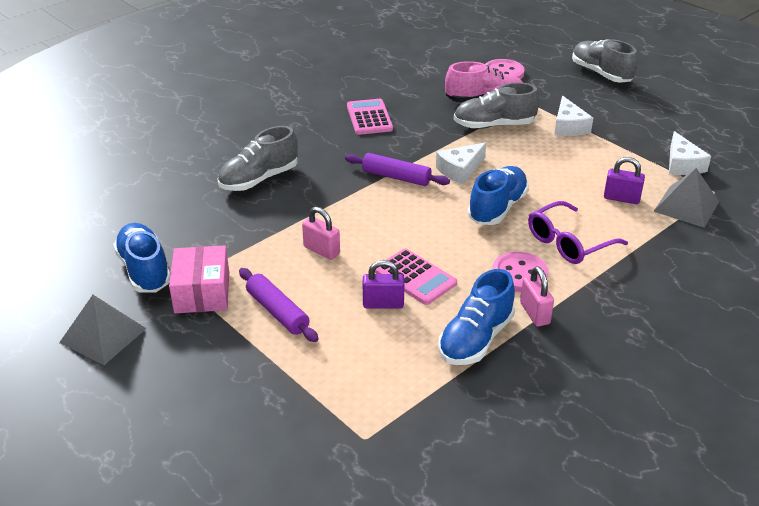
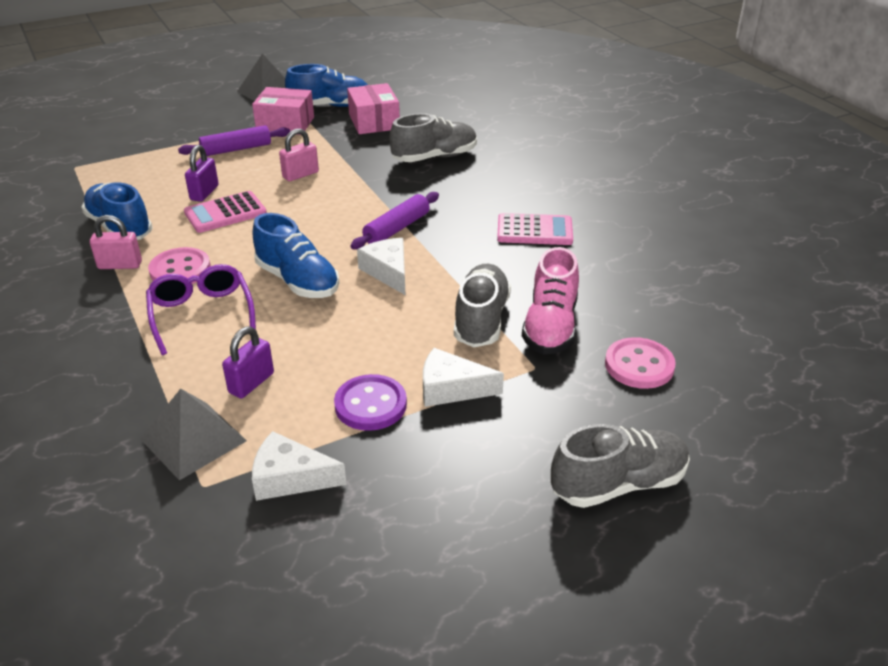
camera: 105 degrees right, 0 degrees up
grey shoe [217,126,298,191] -> grey shoe turned 90 degrees clockwise [389,113,477,162]
none -> purple button [334,374,407,431]
none -> pink box [347,83,400,134]

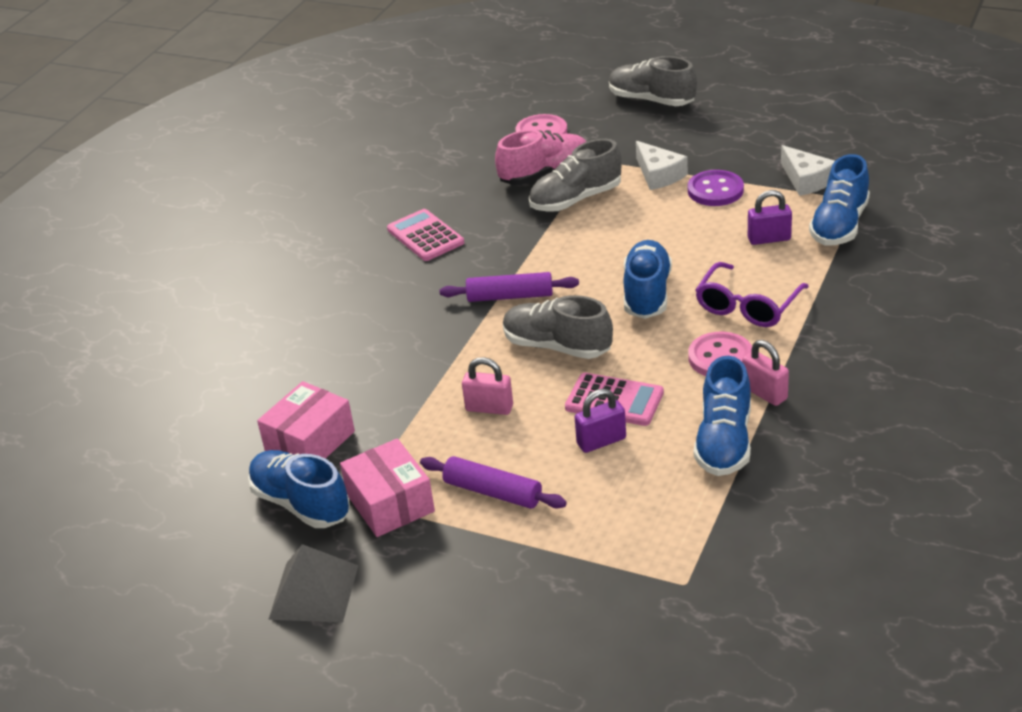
camera: 125 degrees left, 0 degrees up
grey pyramid [140,388,247,481] -> blue shoe [809,154,870,245]
white cheese [357,238,405,295] -> none
grey shoe [389,113,477,162] -> grey shoe moved to [503,295,613,359]

